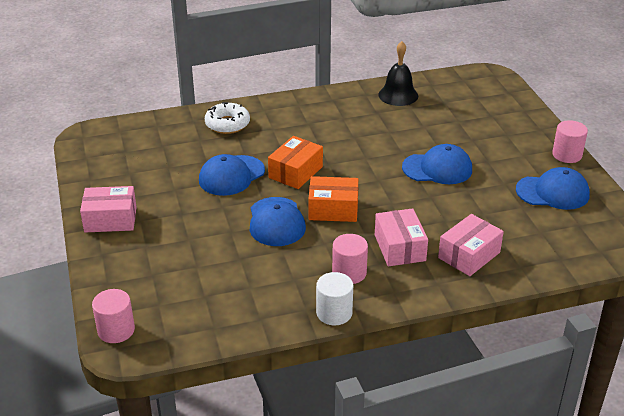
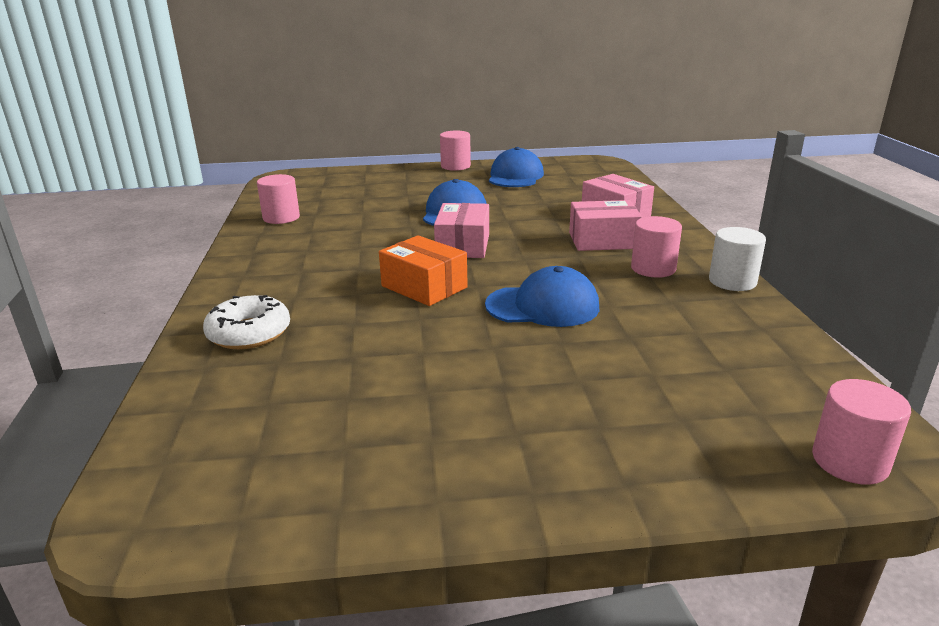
camera: 80 degrees left, 10 degrees down
pink box [80,186,137,233] -> pink box moved to [434,203,489,258]
blue cap [199,154,265,196] -> none
orange box [308,176,358,222] -> none
black bell [378,41,418,106] -> pink cylinder [257,174,300,224]

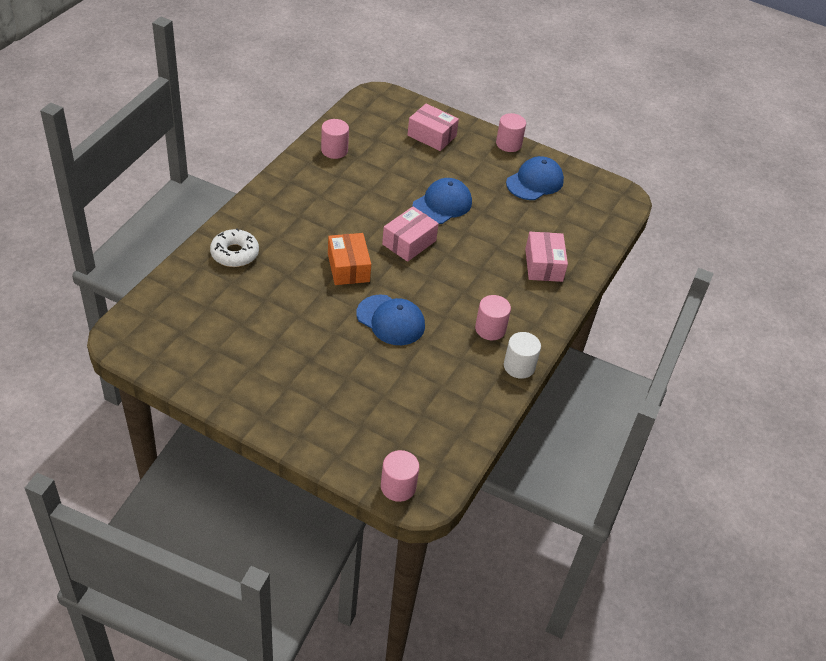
camera: 30 degrees right, 20 degrees up
pink box [569,200,642,251] -> pink box moved to [408,104,459,151]

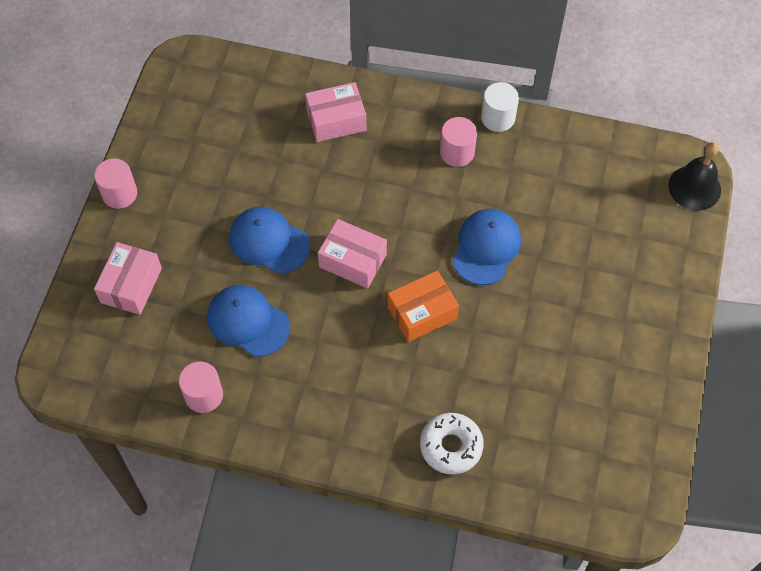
camera: 100 degrees left, 15 degrees up
pink cylinder [381,450,419,502] -> black bell [668,142,721,210]
blue cap [506,156,564,200] -> blue cap moved to [207,285,290,357]

